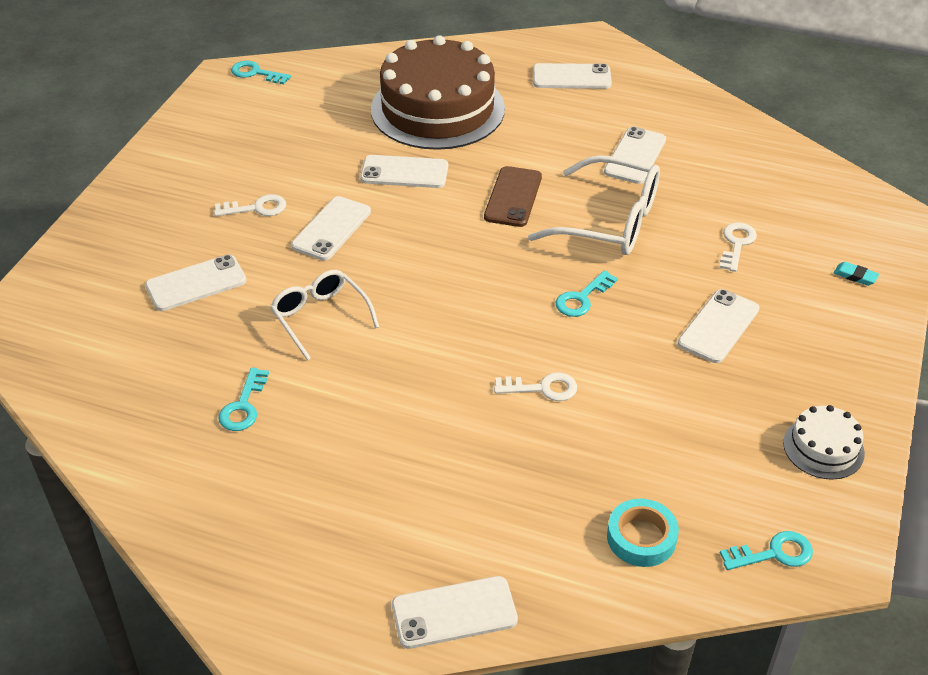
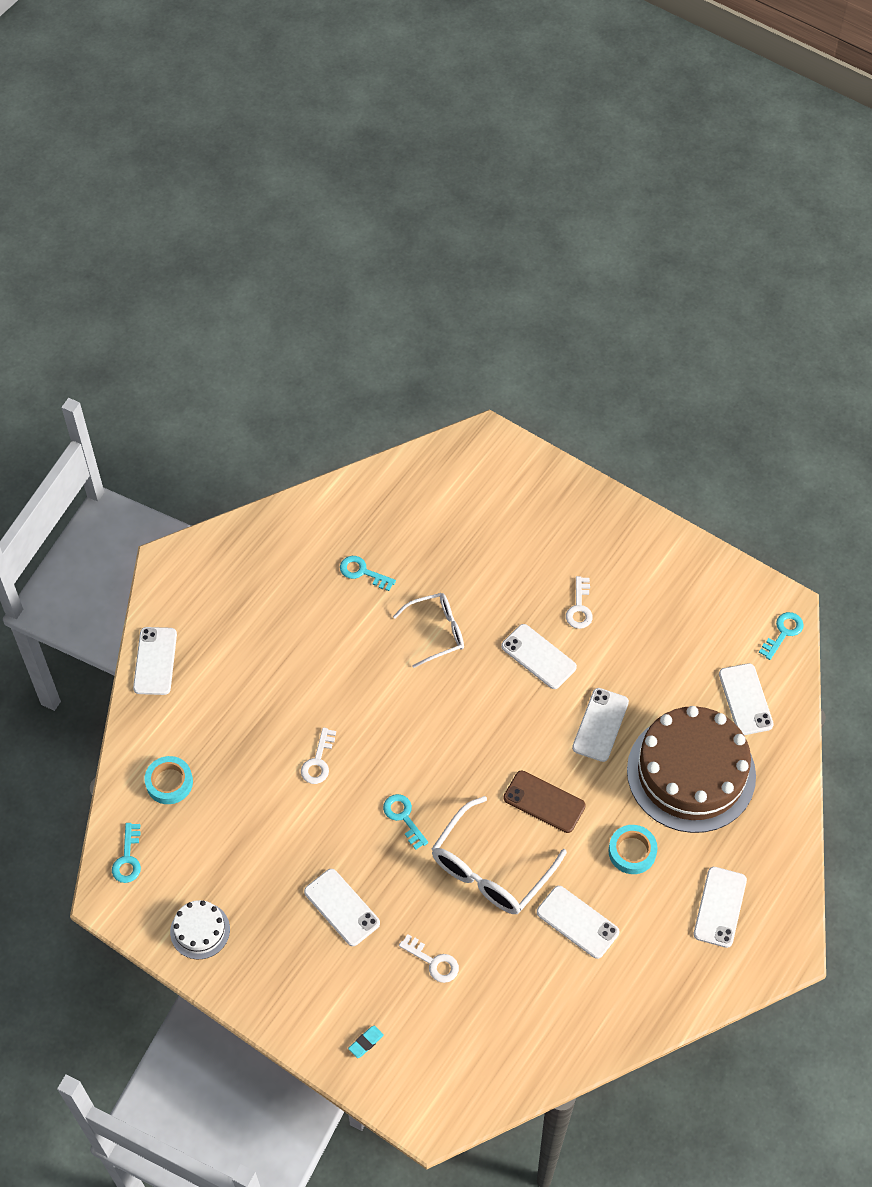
camera: 105 degrees right, 15 degrees up
white phone [145,255,247,311] -> white phone moved to [719,663,774,735]
none -> turquoise tape [608,825,658,874]

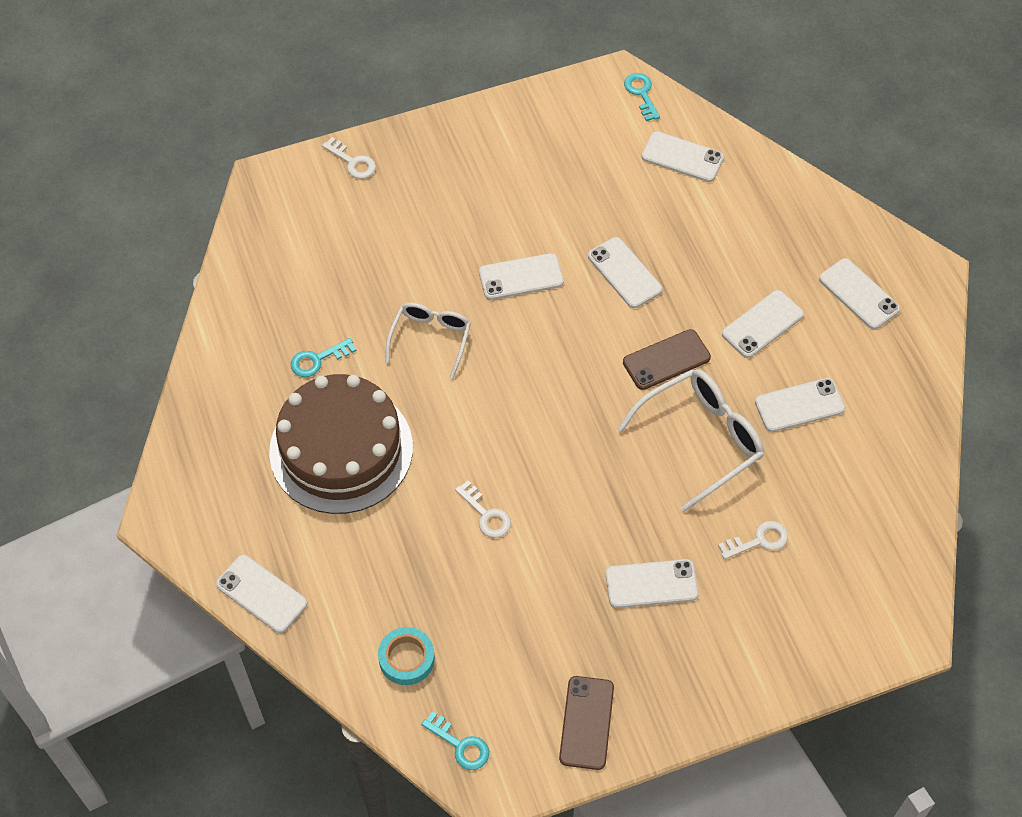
camera: 55 degrees left, 0 degrees up
white cake [170,900,230,959] -> brown phone [559,676,614,770]
turquoise eraser [348,1026,384,1058] -> none
turquoise key [383,794,428,850] -> none
white glasses [432,796,567,914] -> white glasses turned 105 degrees counterclockwise [617,369,764,512]
white key [566,576,593,629] -> white key moved to [322,137,376,179]
turquoise tape [608,825,658,874] -> white phone [722,290,804,358]
brown cake [627,706,756,833] -> brown cake moved to [269,374,413,514]

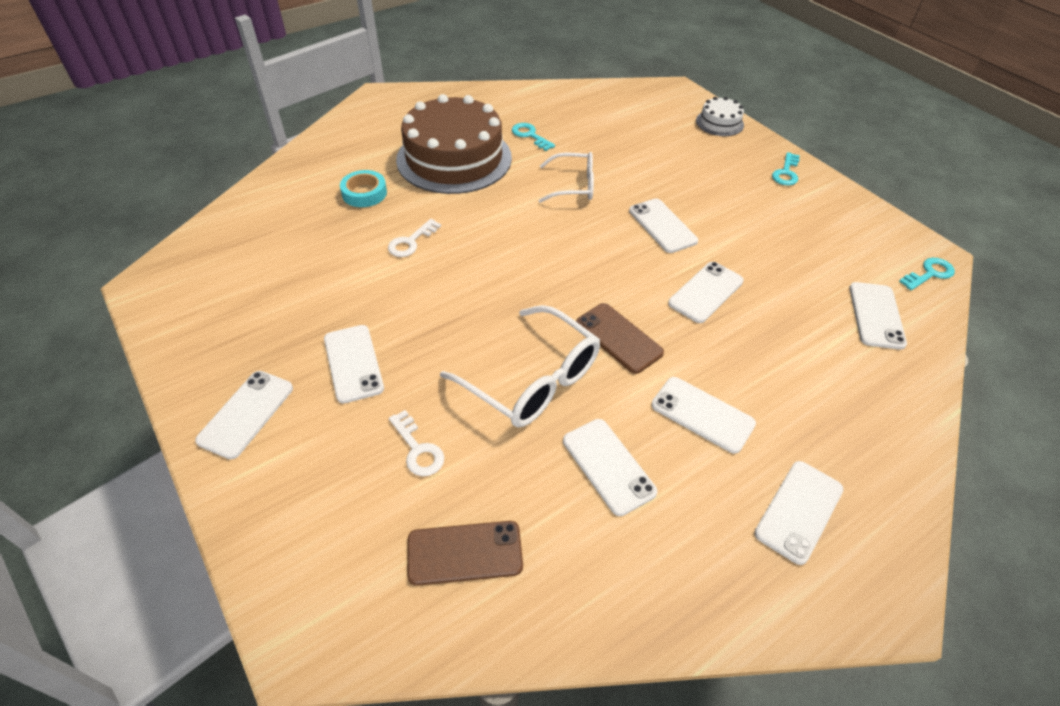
camera: 75 degrees right, 10 degrees down
white phone [216,555,307,633] -> white phone moved to [195,371,293,459]
white key [322,137,376,179] -> white cake [696,97,744,136]
turquoise tape [378,627,435,685] -> turquoise tape moved to [340,170,387,207]
turquoise key [421,711,489,770] -> turquoise key moved to [772,152,800,186]
brown phone [559,676,614,770] -> brown phone moved to [407,521,523,586]

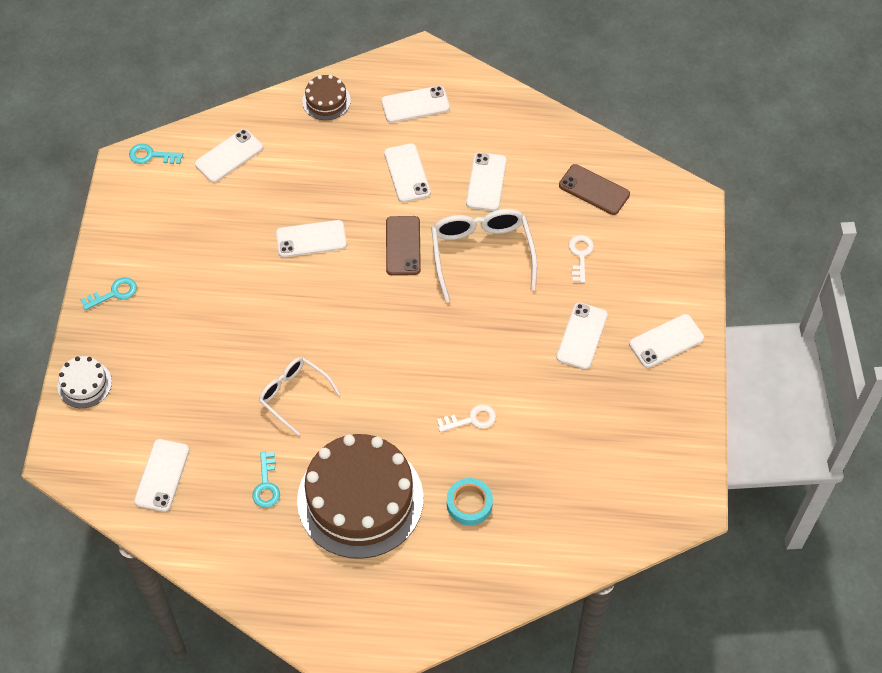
camera: 140 degrees left, 10 degrees up
white phone [629,198,698,253] -> white phone moved to [134,439,189,512]
none -> brown cake [302,75,351,120]

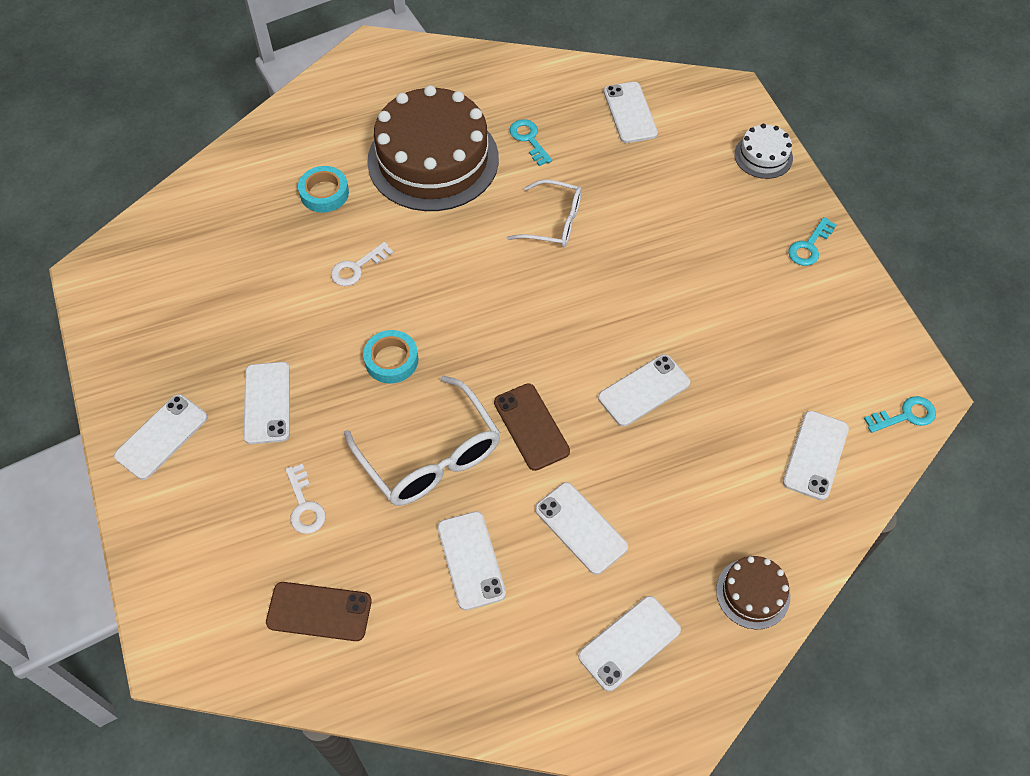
camera: 155 degrees right, 0 degrees up
none -> turquoise tape [363,330,418,383]

